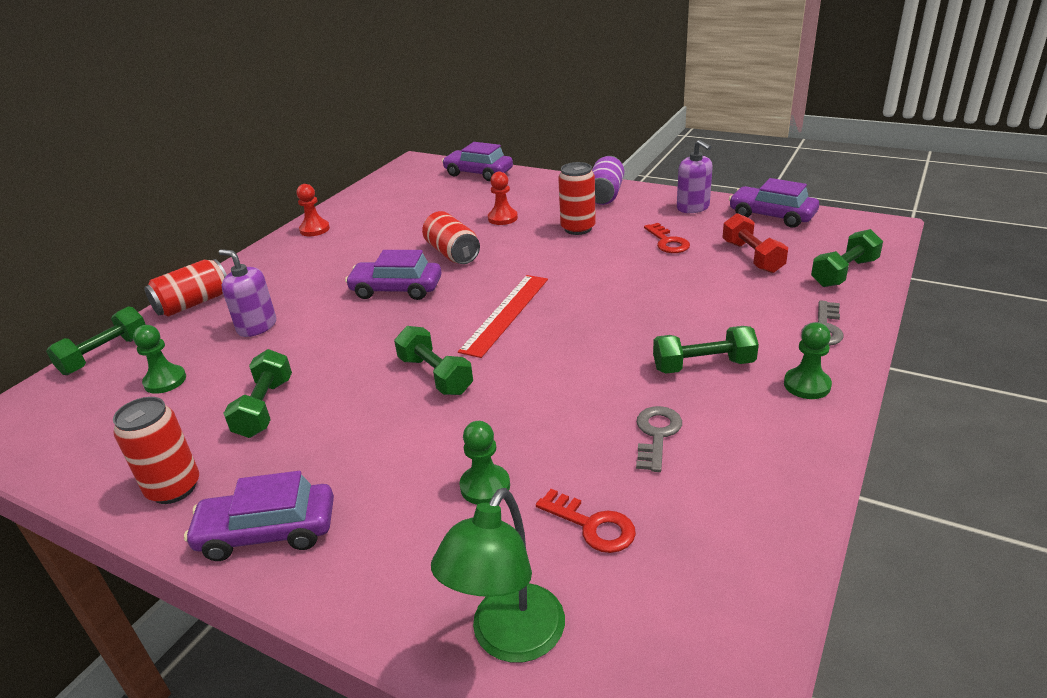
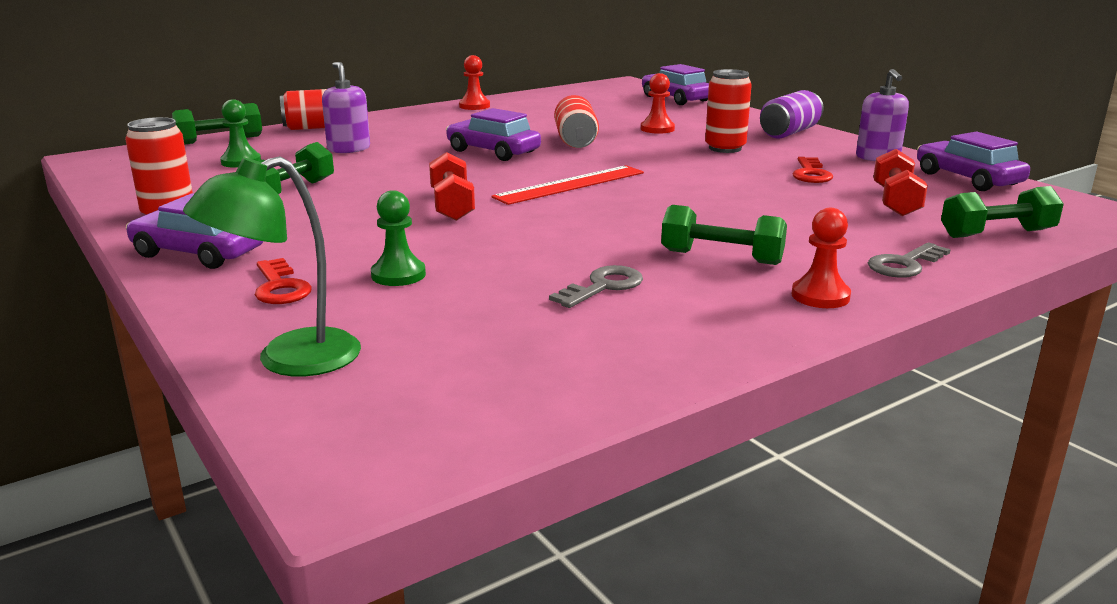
camera: 25 degrees right, 10 degrees down
green dumbbell [394,326,473,395] -> red dumbbell [429,152,475,221]
red key [536,489,636,553] -> red key moved to [255,258,312,304]
green pawn [784,323,832,399] -> red pawn [791,208,851,308]

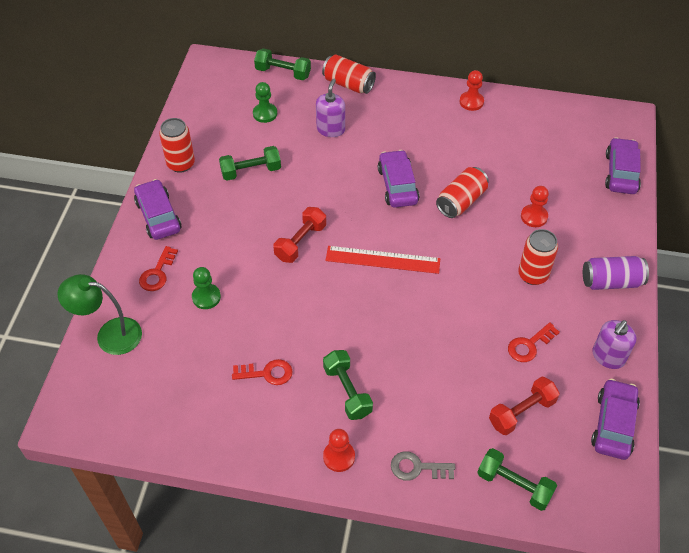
camera: 45 degrees right, 30 degrees up
grey key [549,265,643,308] -> red key [232,359,292,385]

